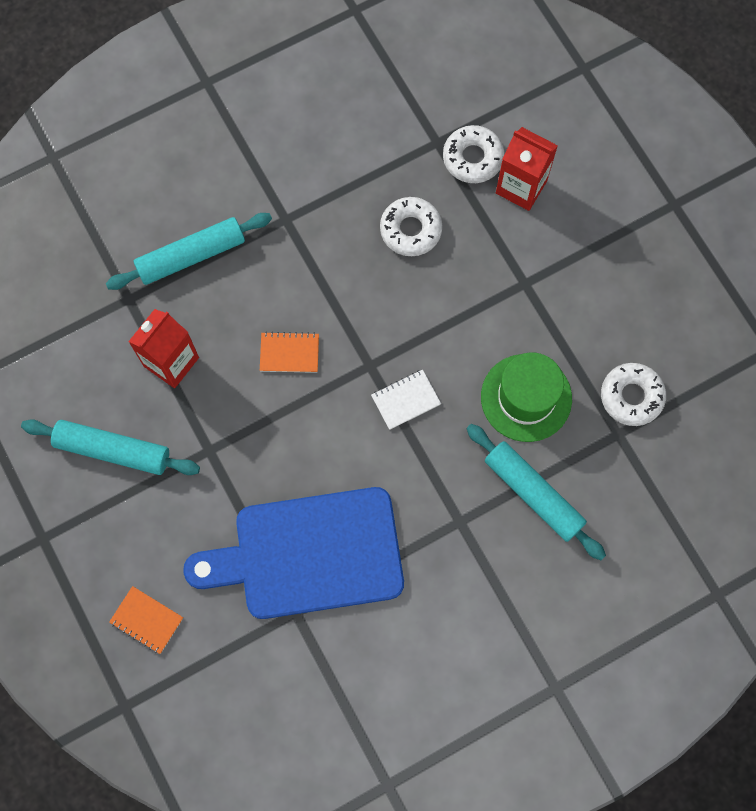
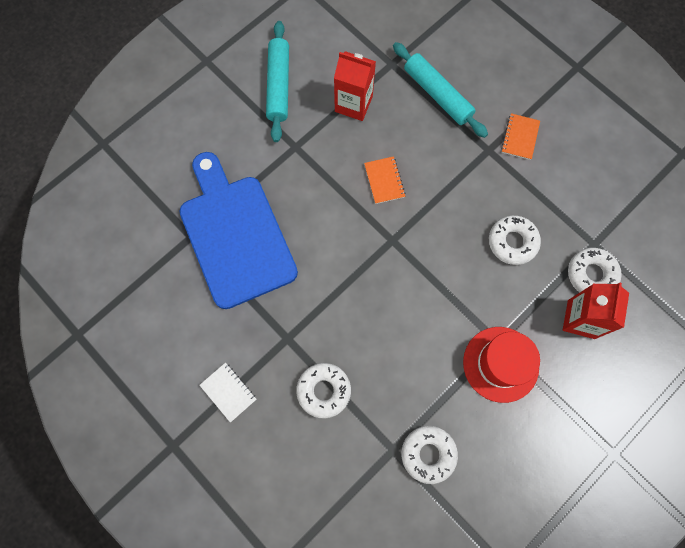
camera: 75 degrees right, 0 degrees up
orange notebook [109,586,183,654] -> orange notebook moved to [501,113,540,160]
white notebook [371,370,441,430] -> white notebook moved to [200,363,257,423]
turquoise rolling pin [466,424,606,560] -> white donut [296,363,351,418]
green hat [481,352,572,442] -> none
none -> red hat [463,327,540,403]

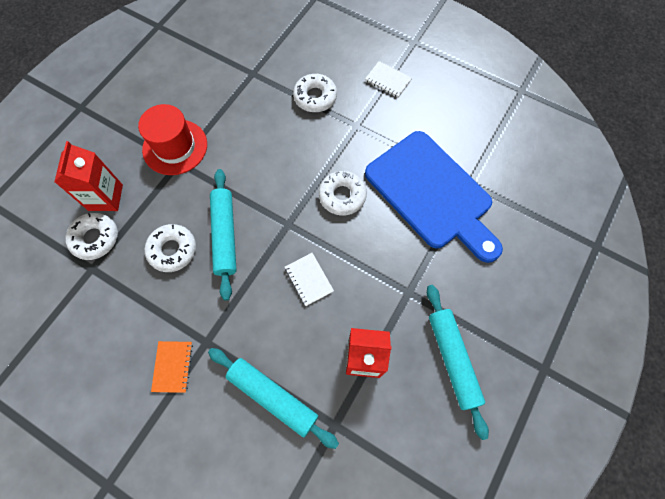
camera: 165 degrees right, 5 degrees down
orange notebook [364,156,406,204] -> white notebook [285,253,334,306]
white donut [402,426,458,484] -> white donut moved to [319,171,367,215]
none -> turquoise rolling pin [210,169,237,301]

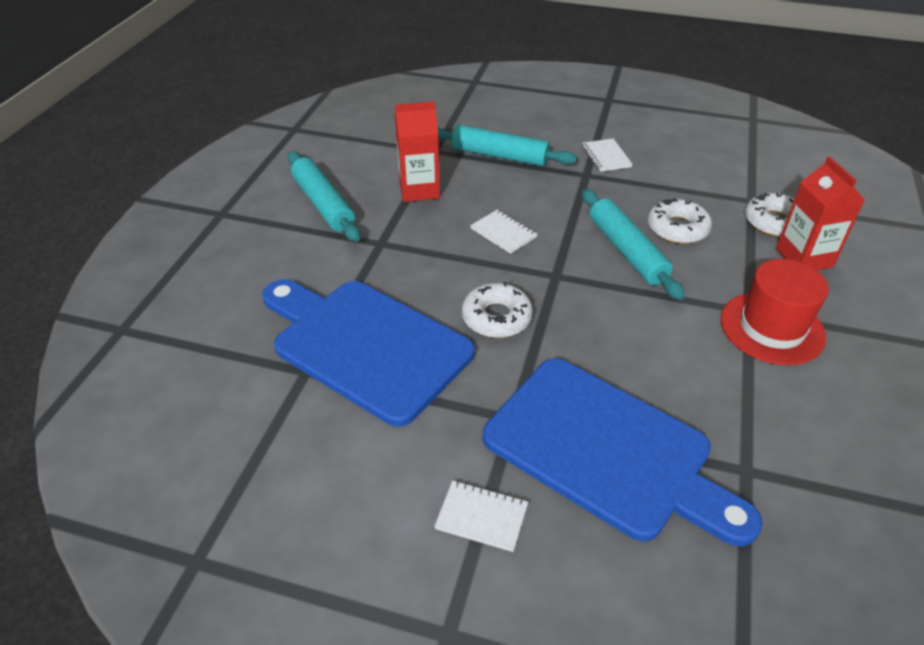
camera: 165 degrees right, 25 degrees down
orange notebook [151,341,193,393] -> white notebook [582,139,633,172]
white donut [293,74,337,112] -> blue cutting board [483,358,763,546]

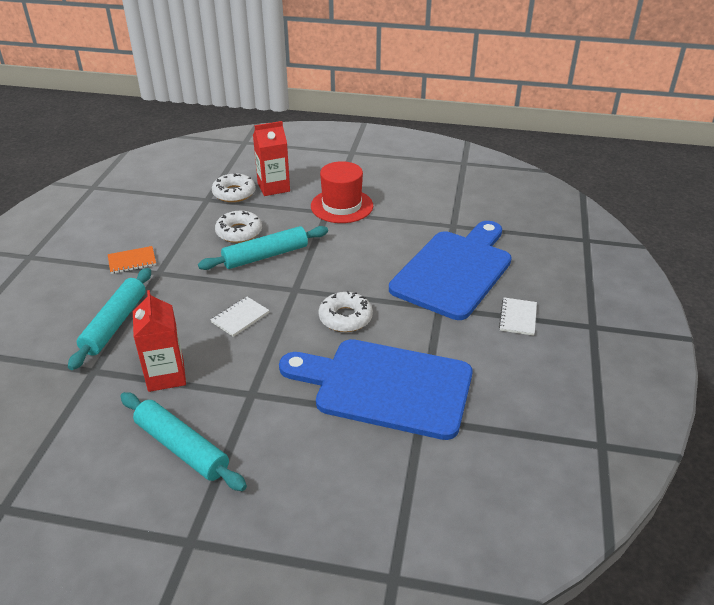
camera: 95 degrees left, 5 degrees down
blue cutting board [262,279,475,427] -> blue cutting board turned 75 degrees clockwise [279,339,473,440]
turquoise rolling pin [288,151,361,242] -> turquoise rolling pin turned 75 degrees clockwise [120,392,247,491]
white notebook [582,139,633,172] -> orange notebook [108,246,156,274]

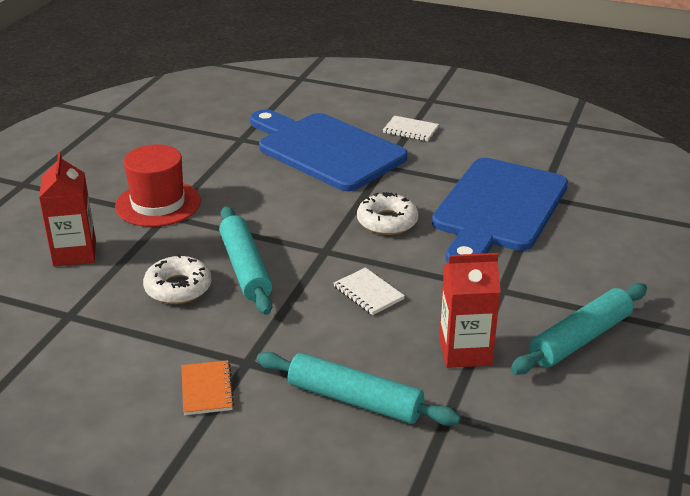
camera: 80 degrees left, 5 degrees down
white donut [212,173,256,202] -> none

